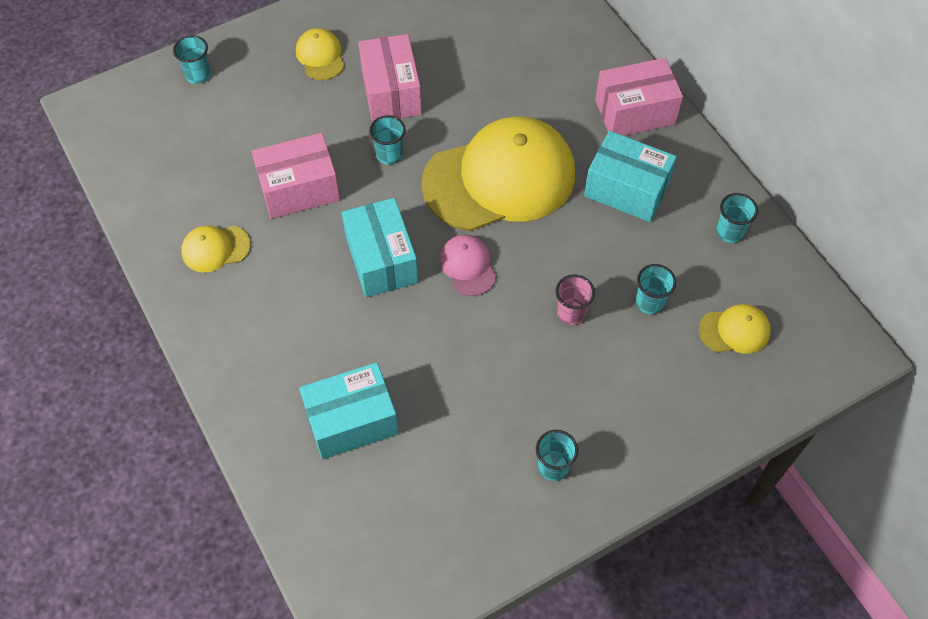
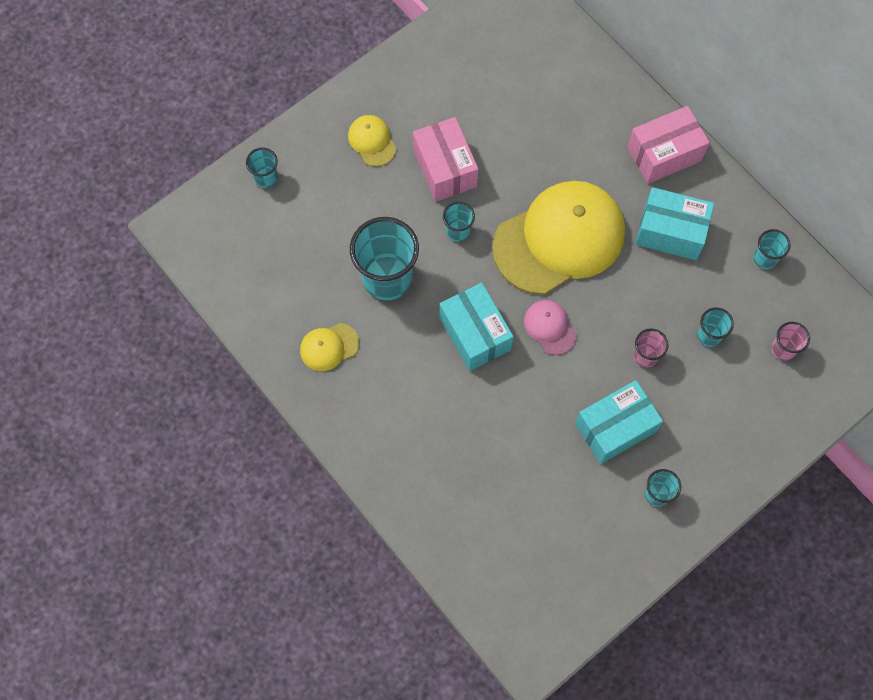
camera: 10 degrees left, 10 degrees up
pink box [252,133,340,219] -> turquoise cup [350,217,419,300]
turquoise box [299,362,399,459] -> turquoise box moved to [575,380,663,464]
yellow cap [699,304,771,354] -> pink cup [771,322,810,361]

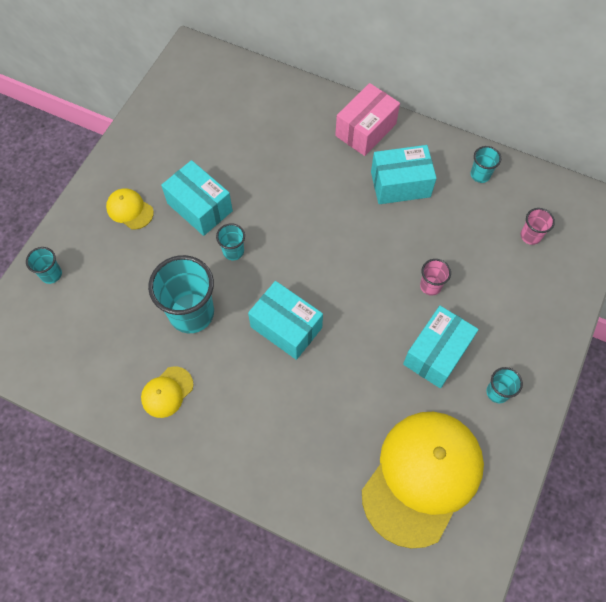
camera: 25 degrees left, 5 degrees down
pink box [413,117,479,202] -> turquoise box [161,160,233,236]
yellow cap [492,181,625,295] -> yellow cap moved to [362,412,484,549]
pink cap [524,300,577,355] -> none
turquoise cup [697,308,734,347] -> none

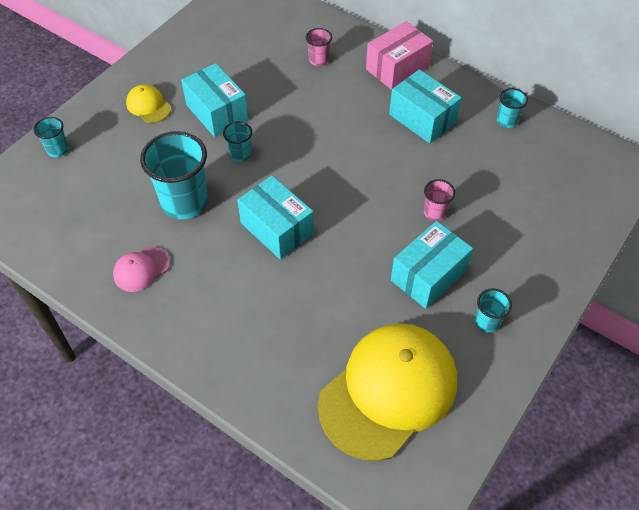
camera: 10 degrees right, 10 degrees down
yellow cap [141,366,193,418] -> pink cap [113,246,170,292]
turquoise box [371,145,437,204] -> turquoise box turned 45 degrees clockwise [389,69,462,143]
pink cup [521,208,555,245] -> pink cup moved to [306,28,332,66]

